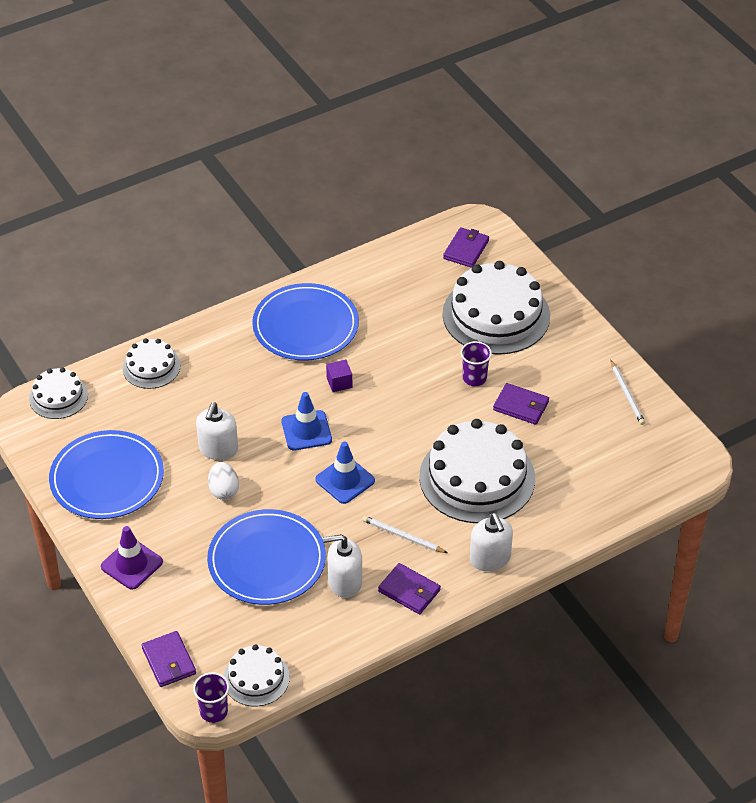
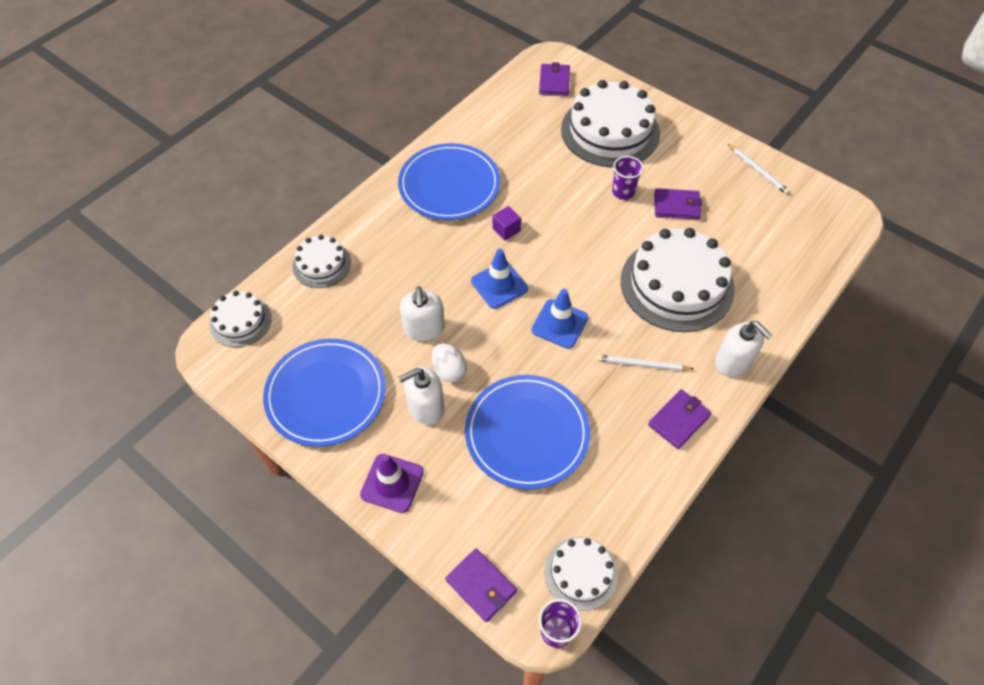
camera: 20 degrees left, 10 degrees up
white soap dispenser [323,534,362,598] -> white soap dispenser moved to [398,367,444,425]
purple wallet [378,563,441,614] -> purple wallet turned 60 degrees counterclockwise [648,389,711,449]

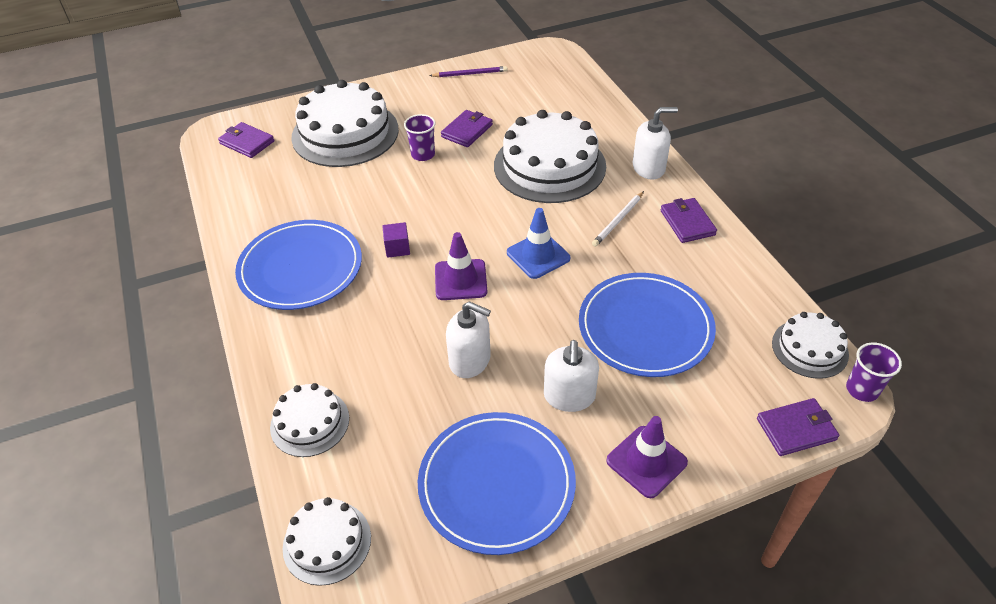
camera: 60 degrees left, 10 degrees down
white egg [432,343,467,382] -> none
blue traffic cone [471,249,528,309] -> purple traffic cone [435,232,487,300]
white pencil [728,144,789,194] -> purple pencil [429,66,508,77]

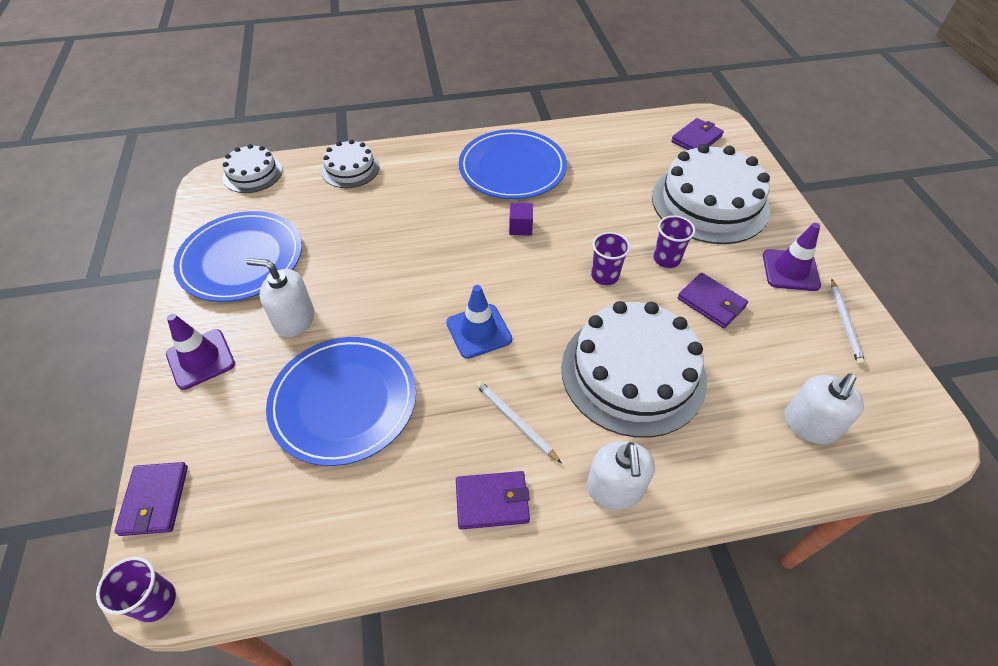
camera: 100 degrees right, 5 degrees up
purple pencil [429,66,508,77] -> white pencil [831,279,865,366]
purple traffic cone [435,232,487,300] -> purple traffic cone moved to [763,223,821,291]
white soap dispenser [446,301,491,378] -> white soap dispenser moved to [784,373,864,444]
white cake [772,312,849,379] -> none
none -> purple cup [591,232,630,285]

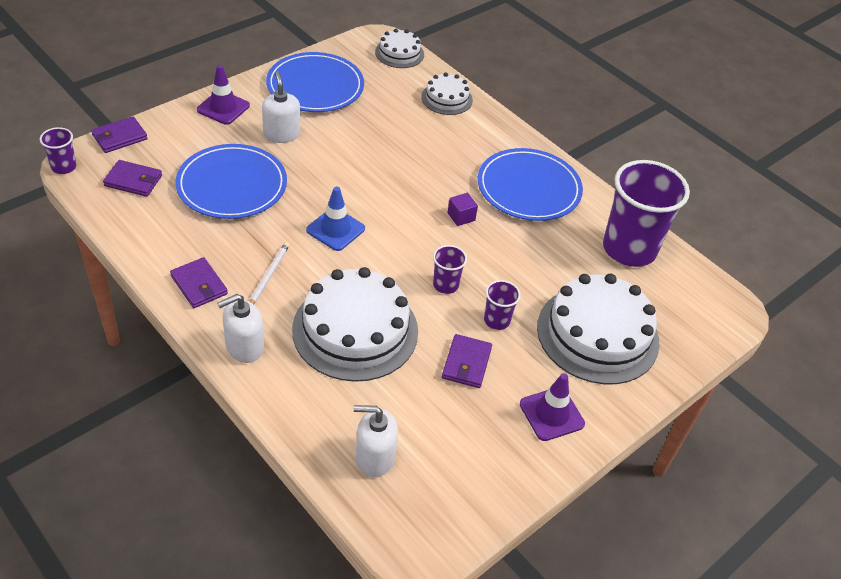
camera: 55 degrees right, 5 degrees down
purple wallet [671,118,724,150] -> purple wallet moved to [103,160,162,197]
white pencil [831,279,865,366] -> none
none -> purple cup [603,160,690,267]

